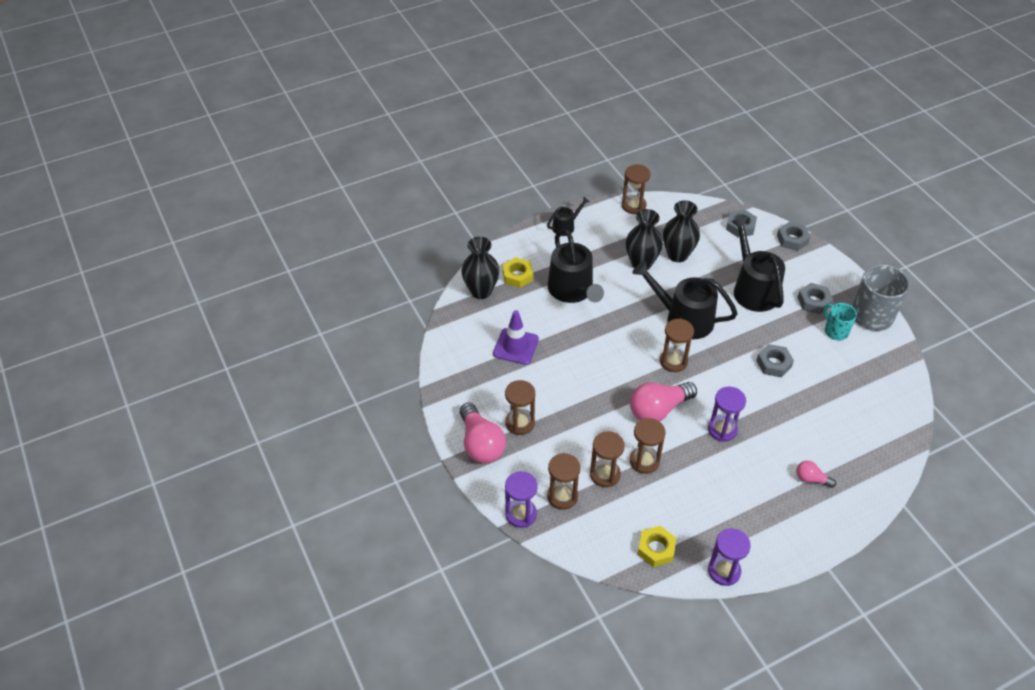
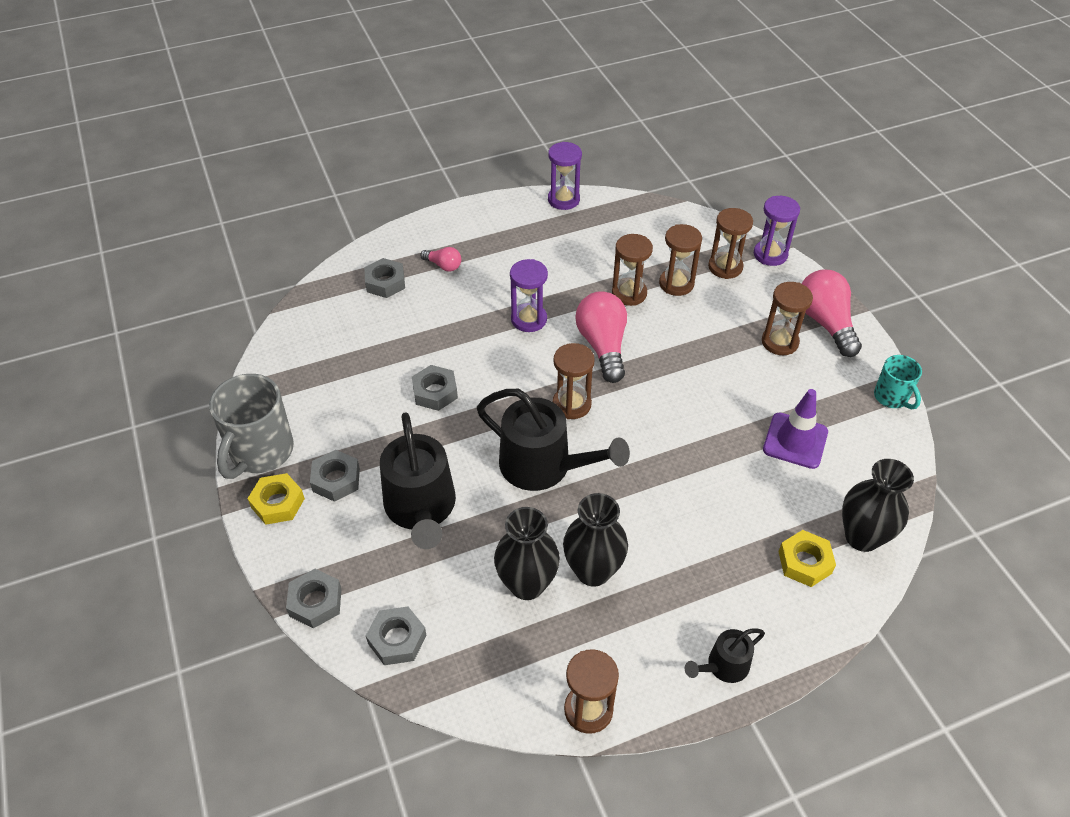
camera: 175 degrees left, 0 degrees up
black watering can [548,229,604,303] -> none
pink light bulb [630,382,697,422] -> pink light bulb turned 75 degrees counterclockwise [575,291,627,383]
yellow nut [637,526,676,567] -> yellow nut moved to [247,473,305,525]
turquoise mug [824,303,857,340] -> turquoise mug moved to [874,355,922,410]
none -> grey nut [364,258,405,298]

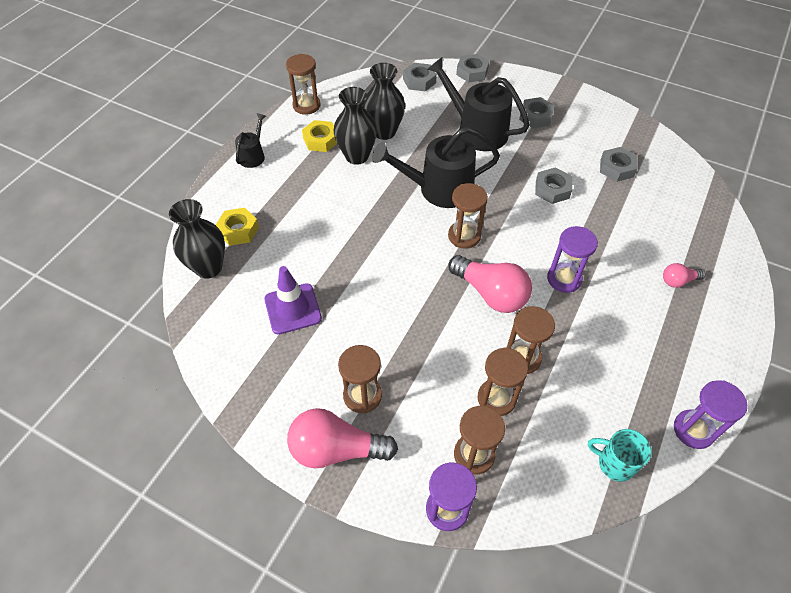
camera: 140 degrees right, 5 degrees up
grey mug [209,374,294,479] -> none
yellow nut [247,473,305,525] -> yellow nut moved to [302,120,337,152]
grey nut [364,258,405,298] -> grey nut moved to [600,147,637,182]
pink light bulb [802,270,862,357] -> pink light bulb turned 150 degrees clockwise [287,408,398,469]
turquoise mug [874,355,922,410] -> turquoise mug moved to [588,429,652,482]

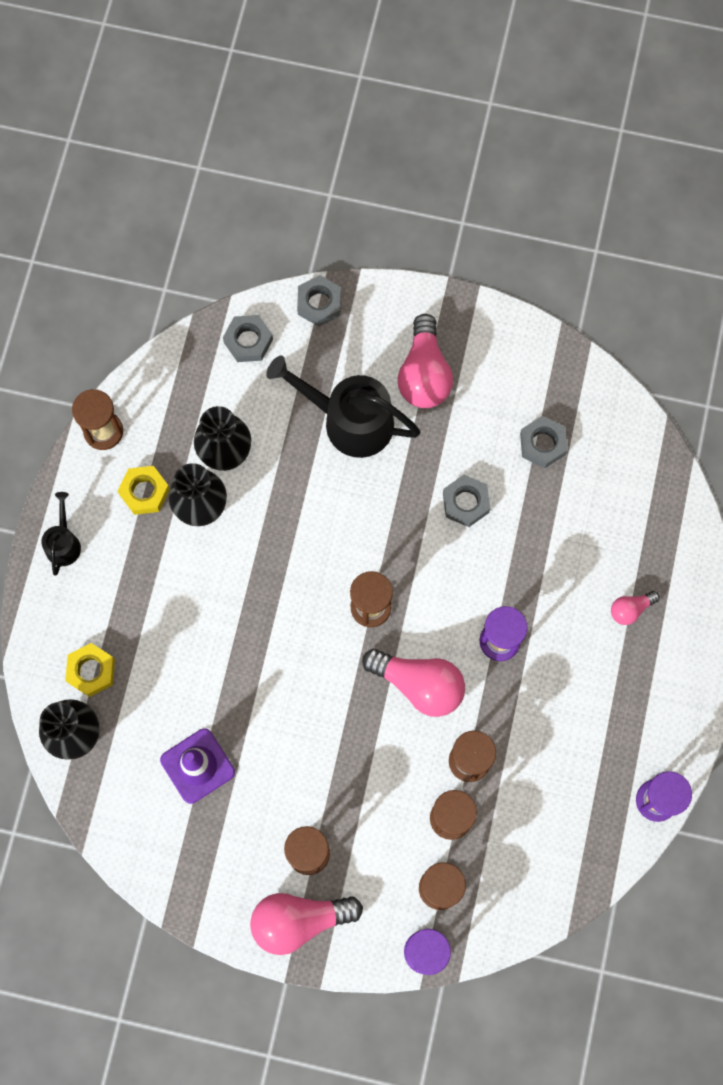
camera: 15 degrees left, 20 degrees up
black watering can [372,126,500,208] -> none
grey nut [519,97,555,128] -> pink light bulb [398,314,453,408]
turquoise mug [588,429,652,482] -> none

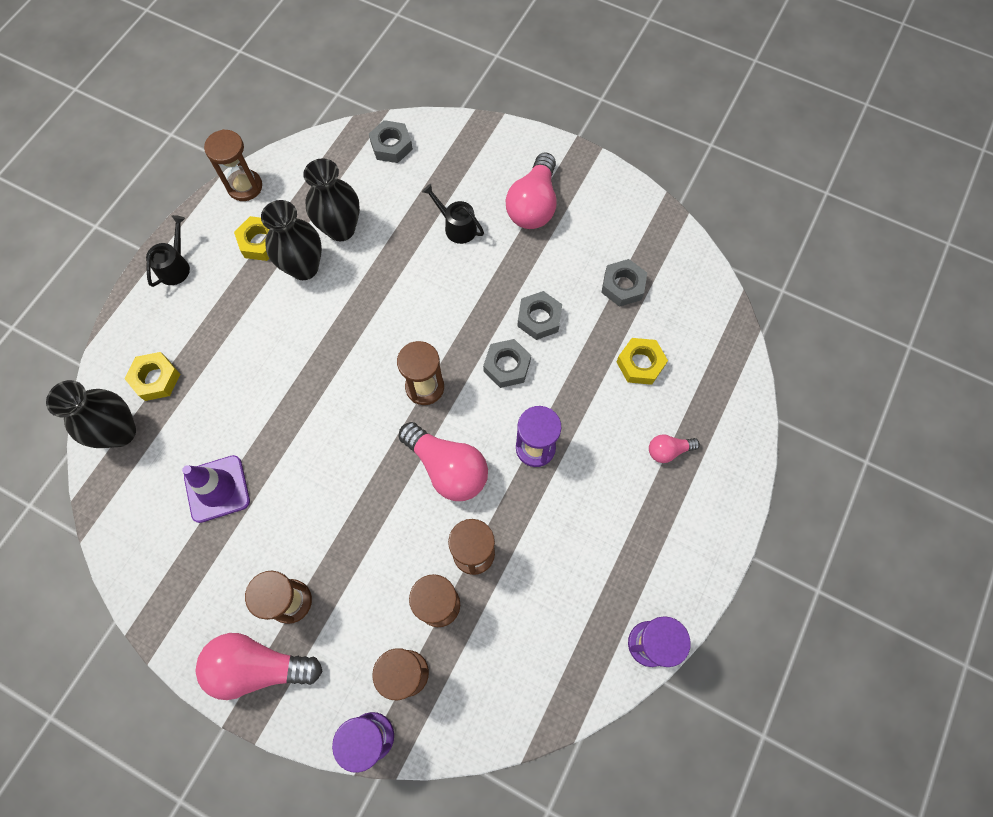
camera: 15 degrees right, 5 degrees down
black watering can [266,356,420,458] -> black watering can [422,184,484,244], size x0.51
grey nut [297,275,341,327] -> grey nut moved to [483,339,531,388]
none -> yellow nut [617,338,668,385]

